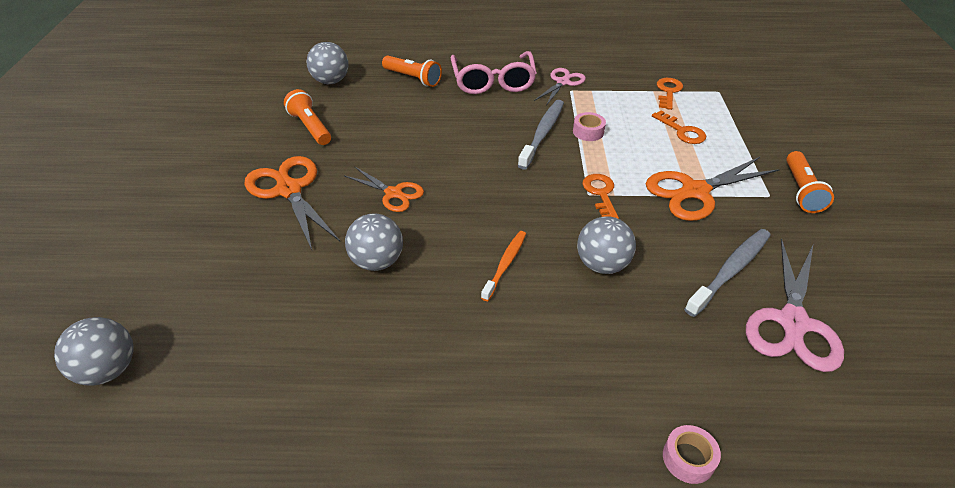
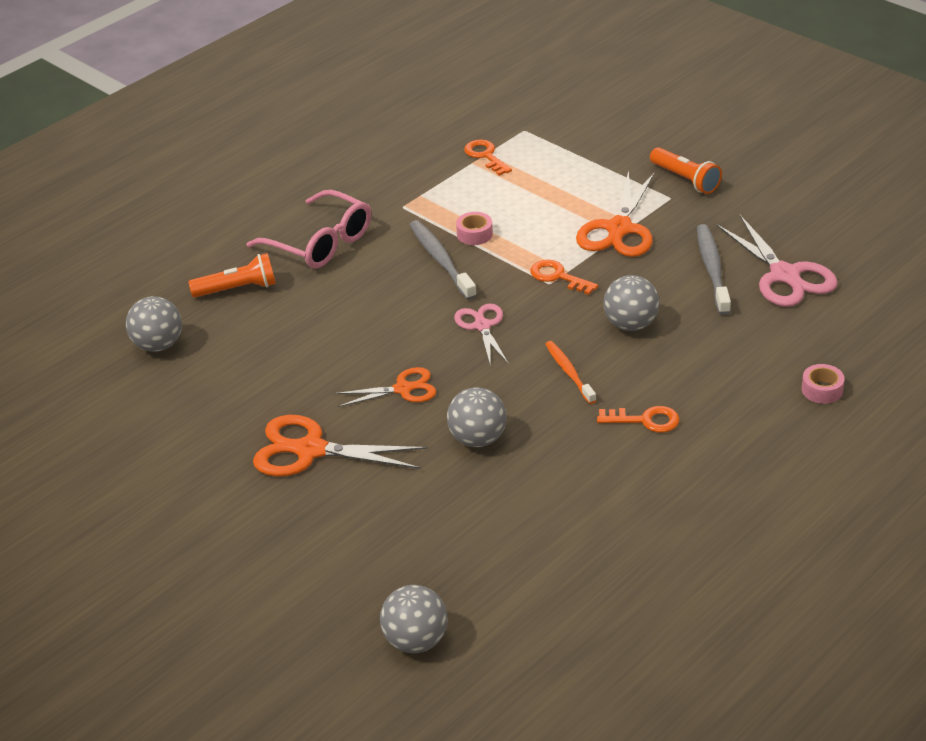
camera: 45 degrees left, 5 degrees down
orange flashlight [284,89,331,145] -> none
pink scissors [534,68,586,106] -> pink scissors moved to [454,303,509,367]
orange key [652,110,706,144] -> orange key moved to [597,406,680,433]

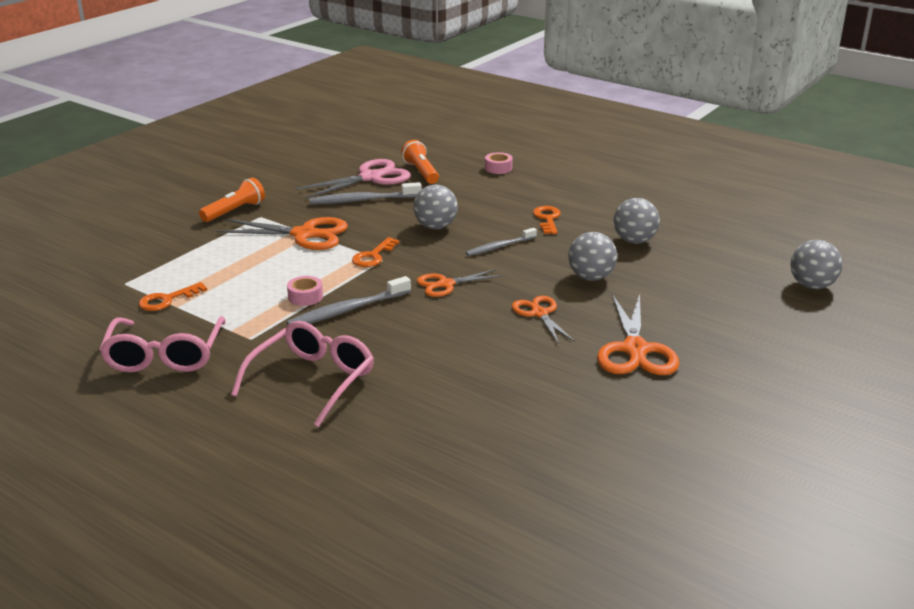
camera: 100 degrees left, 10 degrees down
grey ball [126,296,182,352] -> grey ball moved to [614,198,660,244]
orange flashlight [189,253,276,297] -> orange flashlight moved to [401,140,439,184]
pink scissors [454,303,509,367] -> orange scissors [417,269,503,297]
orange toothbrush [545,341,596,404] -> grey toothbrush [466,228,537,256]
none -> pink glasses [99,316,226,373]

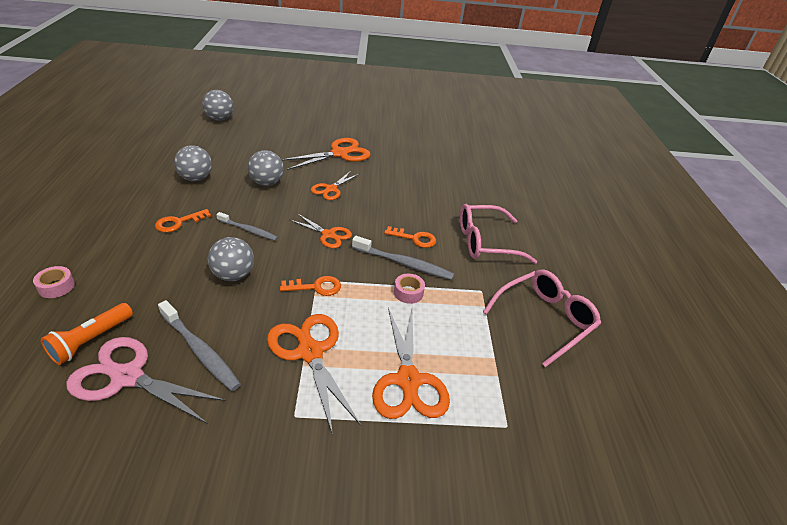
camera: 130 degrees left, 10 degrees up
orange key [139,282,207,311] -> orange key moved to [384,226,436,248]
orange flashlight [199,177,265,222] -> none
none -> orange scissors [372,308,450,419]

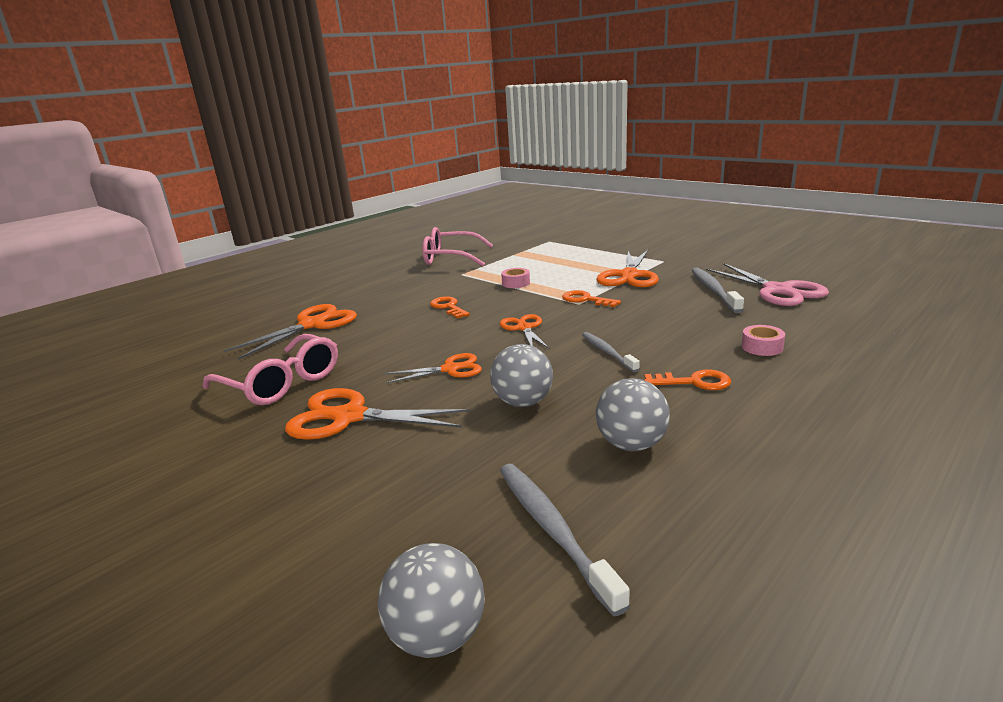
camera: 130 degrees left, 15 degrees down
pink tape [33,266,75,298] -> pink tape moved to [742,325,785,356]
orange flashlight [41,303,133,365] -> none
grey ball [208,237,254,281] -> none
grey toothbrush [352,236,454,280] -> grey toothbrush moved to [500,464,630,616]
orange scissors [372,308,450,419] -> orange scissors moved to [223,304,357,360]
pink glasses [460,204,537,264] -> pink glasses moved to [203,334,338,405]

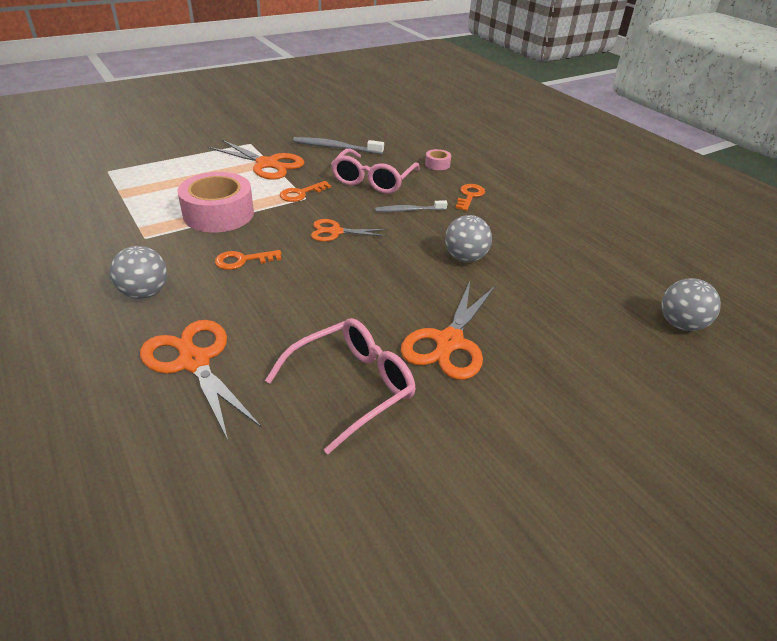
camera: 80 degrees left, 15 degrees up
orange scissors [384,353,482,384] -> none
pink glasses [423,227,493,266] -> pink glasses moved to [331,148,420,194]
grey toothbrush [500,464,630,616] -> none
pink tape [501,268,530,288] -> pink tape [178,172,254,232], size x2.32
grey ball [596,378,670,451] -> grey ball moved to [110,246,167,299]
pink scissors [706,263,829,306] -> none

